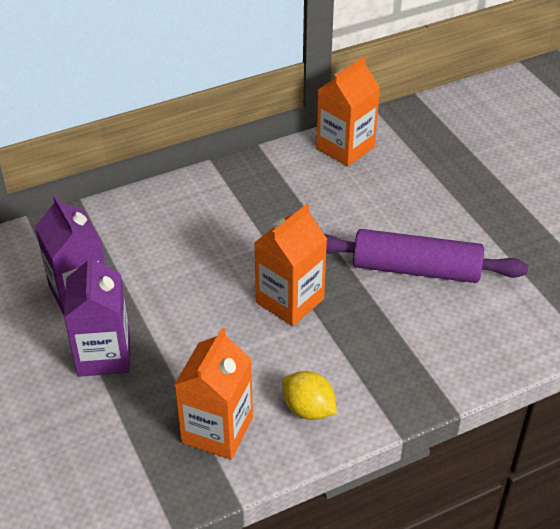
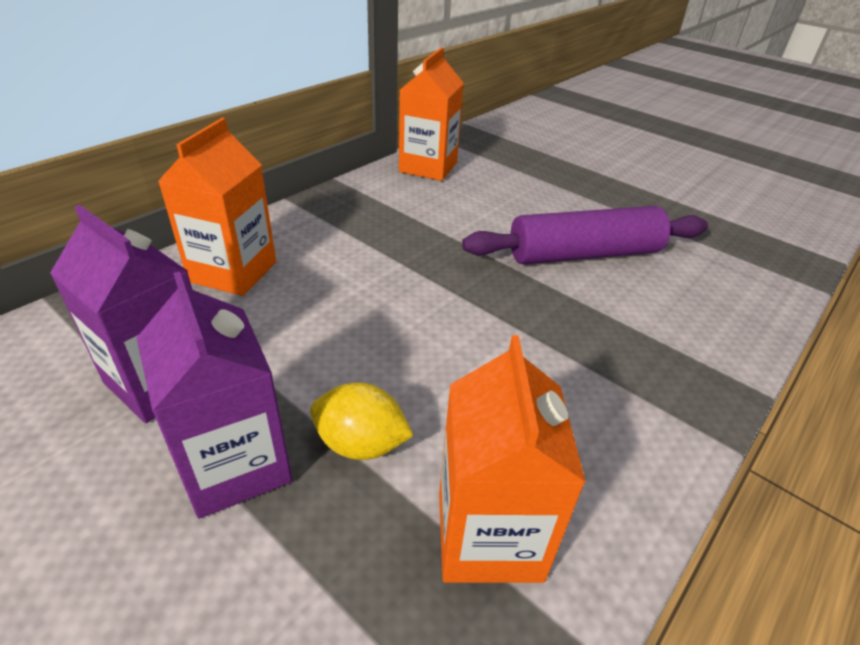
camera: 25 degrees left, 5 degrees down
orange carton [254,204,327,326] -> orange carton moved to [158,118,276,296]
yellow lemon [282,371,337,420] -> yellow lemon moved to [310,382,414,460]

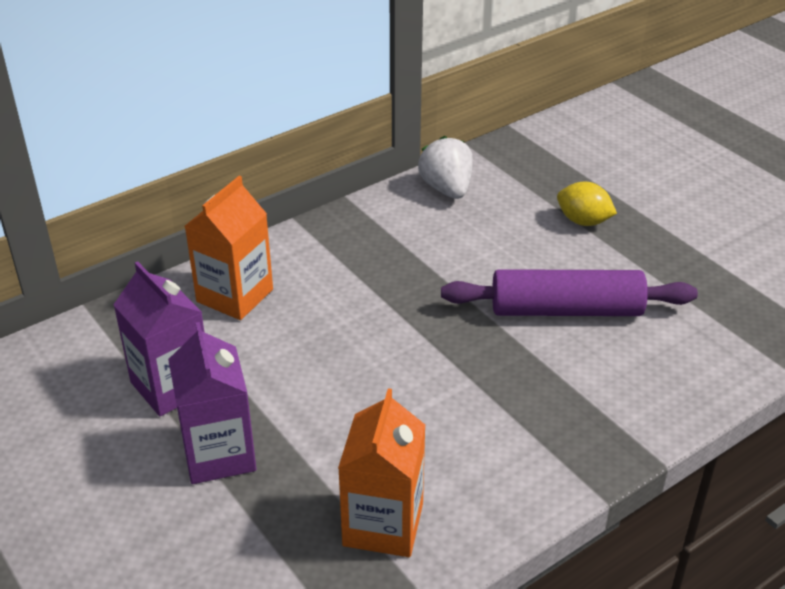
camera: 15 degrees right, 0 degrees up
yellow lemon [310,382,414,460] -> yellow lemon moved to [557,181,617,226]
orange carton [399,47,464,181] -> white strawberry [418,136,473,199]

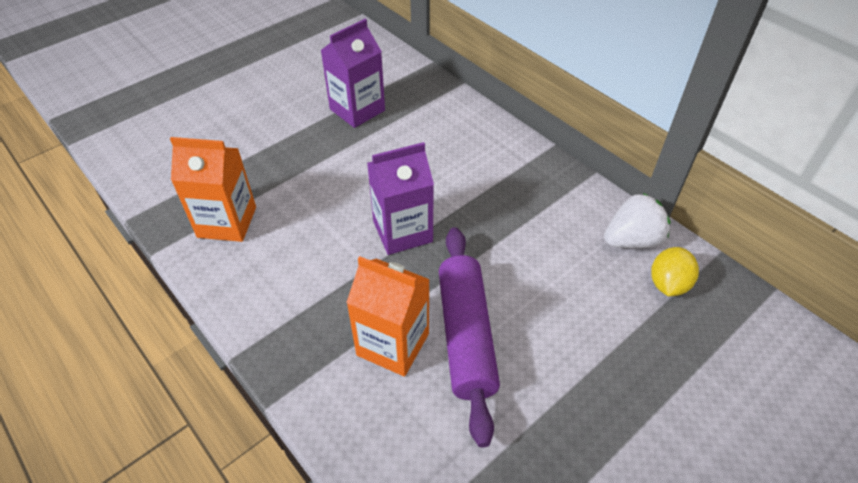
camera: 85 degrees right, 10 degrees up
purple carton [168,322,256,484] -> purple carton moved to [367,142,434,255]
orange carton [185,176,273,320] -> orange carton moved to [346,256,430,377]
yellow lemon [557,181,617,226] -> yellow lemon moved to [651,247,699,296]

